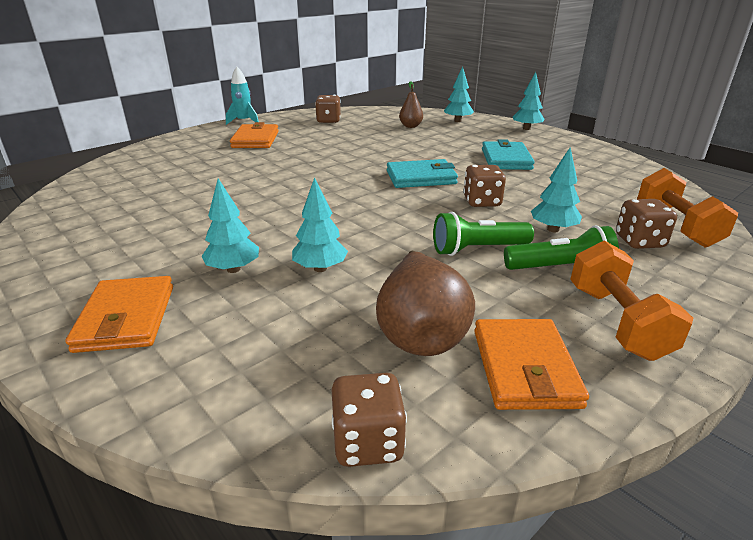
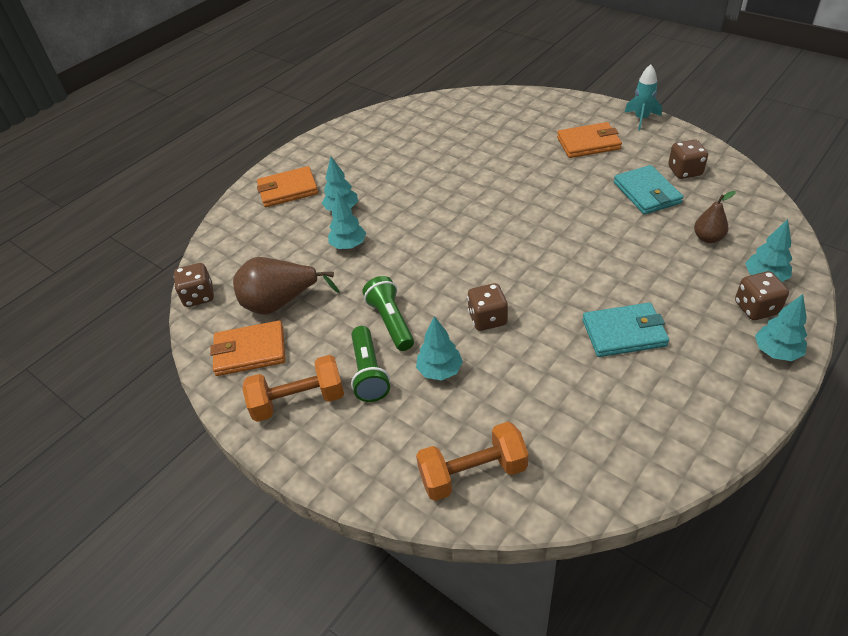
camera: 85 degrees right, 15 degrees up
turquoise wallet [387,159,458,188] -> turquoise wallet moved to [614,165,683,215]
brown dice [616,199,677,249] -> brown dice moved to [735,271,789,320]

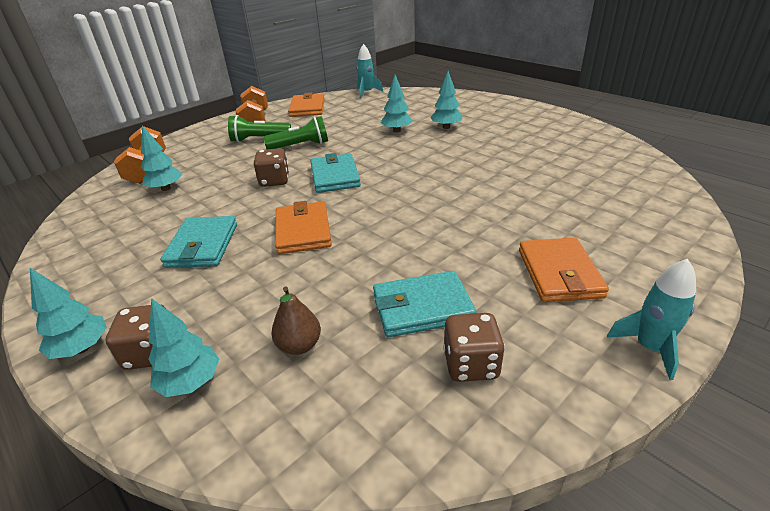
camera: 95 degrees right, 10 degrees down
brown dice [174,263,214,307] -> turquoise rocket [357,44,383,99]
brown pear [233,257,339,315] -> none
orange wallet [257,166,318,207] -> orange wallet moved to [275,201,332,254]
turquoise tree [416,316,463,380] -> turquoise tree moved to [141,125,183,191]
none -> turquoise wallet [310,153,361,193]

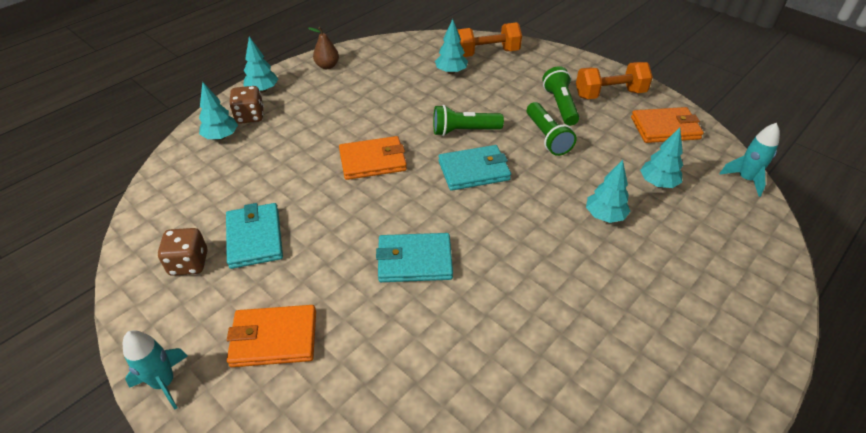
camera: 85 degrees right, 10 degrees up
turquoise wallet [160,216,237,268] -> turquoise wallet moved to [376,233,453,282]
brown dice [254,148,289,187] -> green flashlight [433,105,504,136]
brown pear [272,286,321,355] -> brown pear moved to [308,27,339,69]
turquoise tree [430,71,462,129] -> turquoise tree moved to [640,128,683,188]

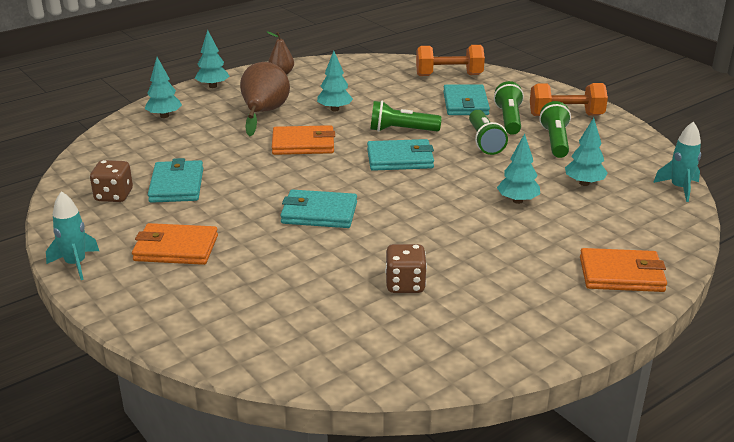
camera: 10 degrees right, 15 degrees down
brown dice [229,86,264,124] -> brown dice moved to [385,244,427,293]
turquoise tree [435,19,468,74] -> turquoise tree moved to [317,51,353,111]
orange wallet [631,107,704,143] -> orange wallet moved to [580,248,667,292]
none -> brown pear [240,62,290,137]
none -> turquoise wallet [443,84,490,115]
none -> green flashlight [539,101,571,158]

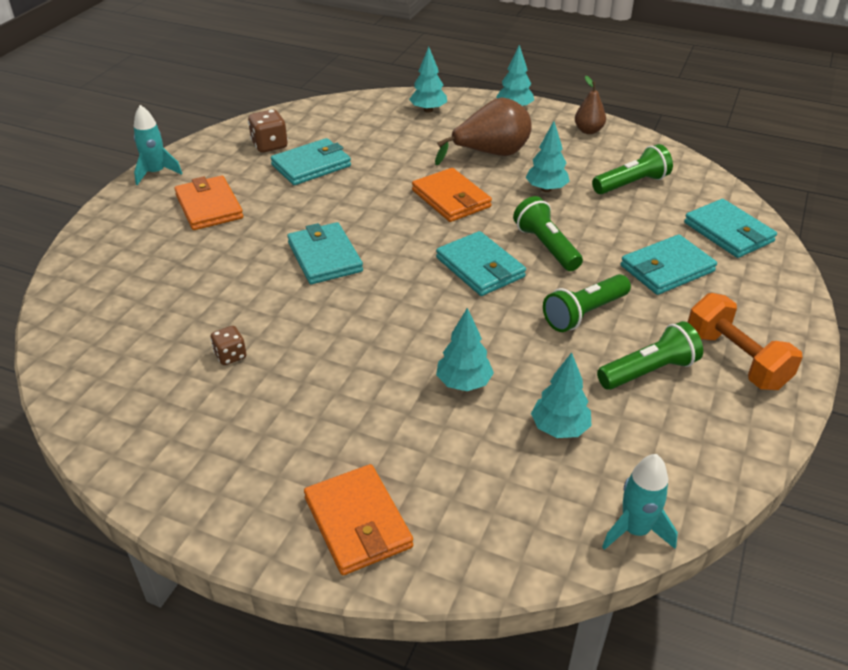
camera: 60 degrees right, 10 degrees up
brown dice [385,244,427,293] -> brown dice [211,326,246,365], size x0.65
orange dumbbell [416,45,485,76] -> turquoise wallet [684,199,777,258]
green flashlight [494,81,524,135] -> green flashlight moved to [592,144,673,194]

